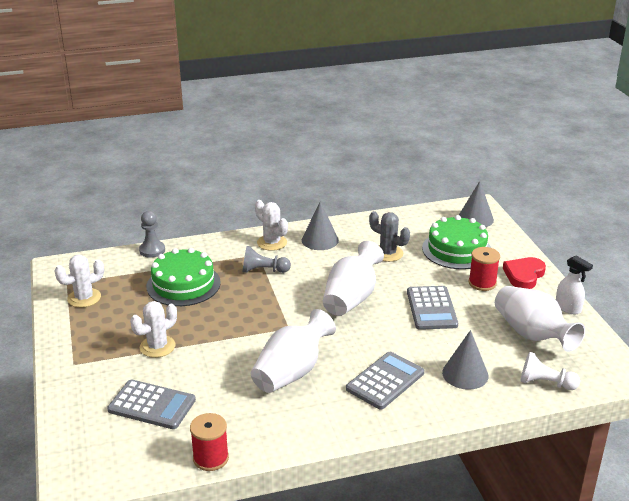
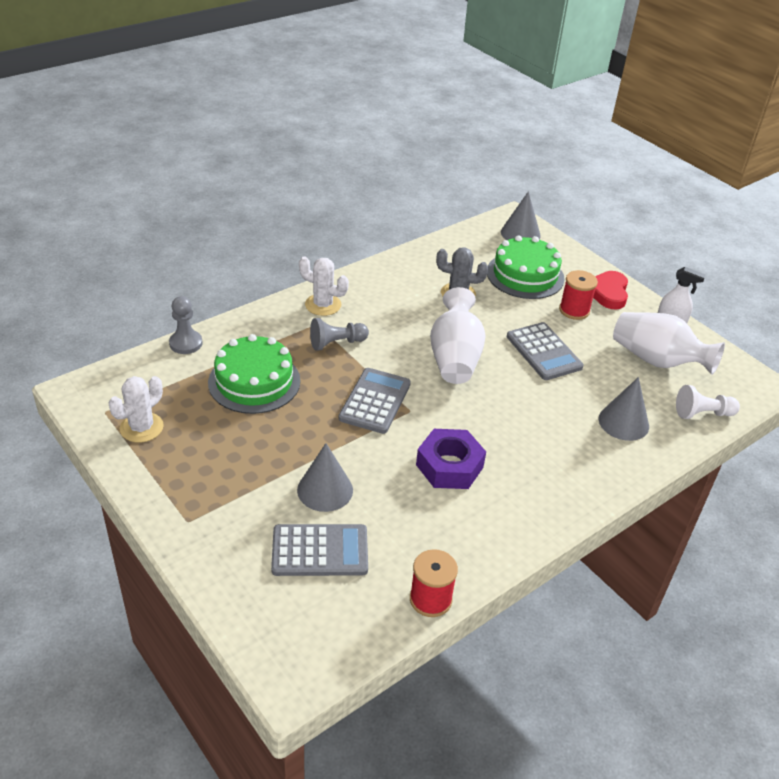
camera: 25 degrees left, 10 degrees up
white cactus [130,301,177,358] -> none
white vase [251,309,336,393] -> purple nut [416,429,486,489]
grey cone [302,201,339,250] -> grey cone moved to [297,443,353,512]
grey calculator [346,352,424,410] -> grey calculator moved to [339,368,411,434]

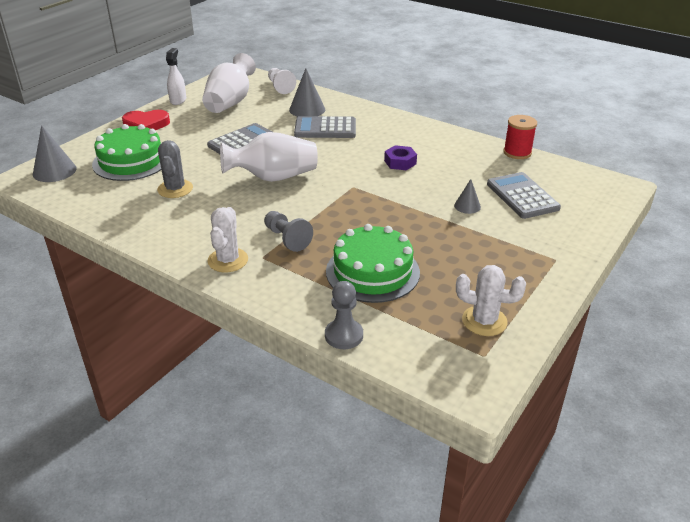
camera: 105 degrees left, 5 degrees down
grey cone [297,443,353,512] -> grey cone [454,179,481,214], size x0.59
grey calculator [339,368,411,434] -> grey calculator moved to [294,116,356,138]
purple nut [416,429,486,489] -> purple nut [384,145,417,170], size x0.63
red spool [559,270,598,320] -> none

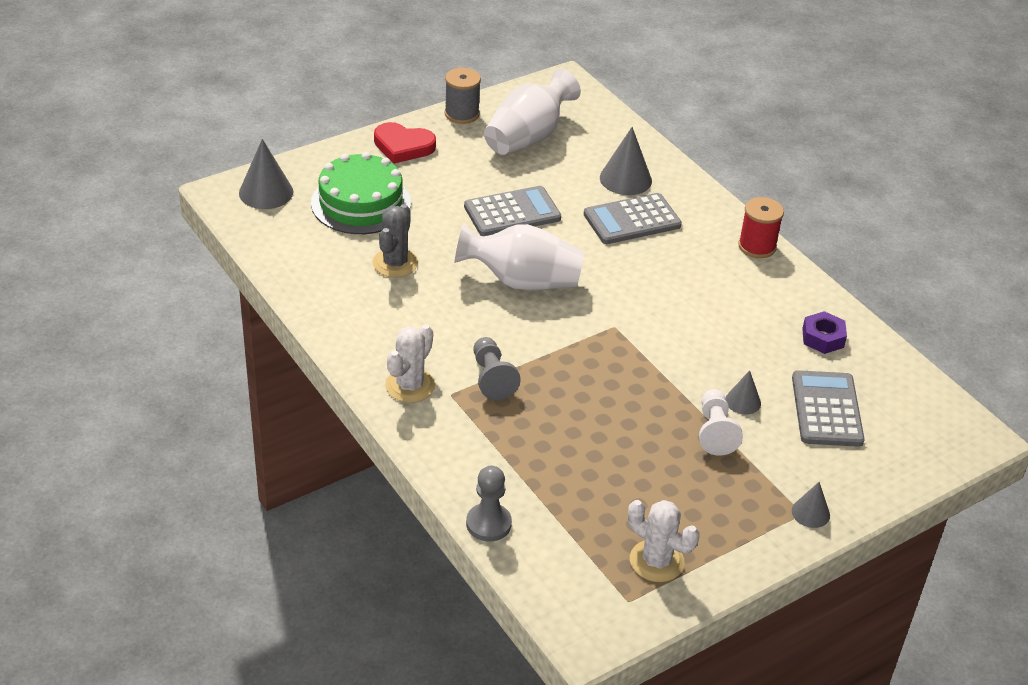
camera: 20 degrees right, 5 degrees up
white spray bottle [166,48,186,105] -> grey spool [444,68,481,124]
white pawn [268,68,296,94] -> white pawn moved to [699,389,743,456]
grey calculator [294,116,356,138] -> grey calculator turned 45 degrees counterclockwise [584,193,682,244]
green cake [326,224,420,303] -> none
purple nut [384,145,417,170] -> purple nut moved to [802,311,847,354]
red spool [503,115,537,159] -> red spool moved to [738,197,784,258]
none -> grey cone [792,482,830,528]

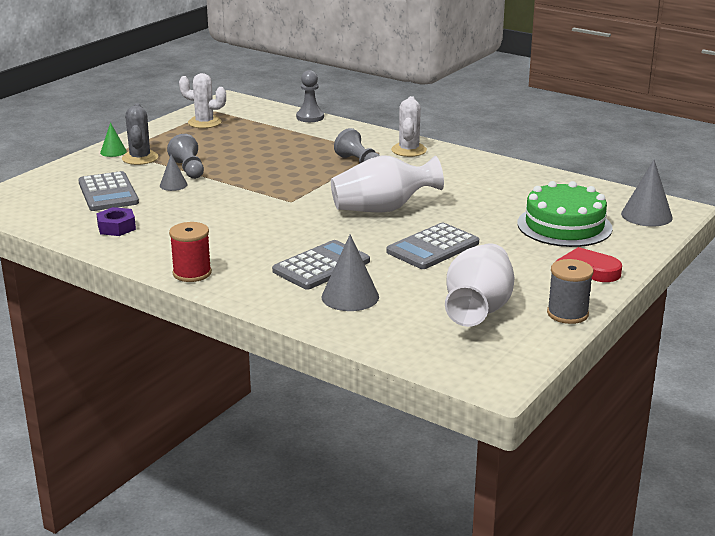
camera: 160 degrees right, 15 degrees down
grey cactus [372,204,418,278] -> grey cactus moved to [122,103,158,165]
white pawn [699,389,743,456] -> grey pawn [167,134,204,179]
grey cone [792,482,830,528] -> green cone [100,122,127,157]

